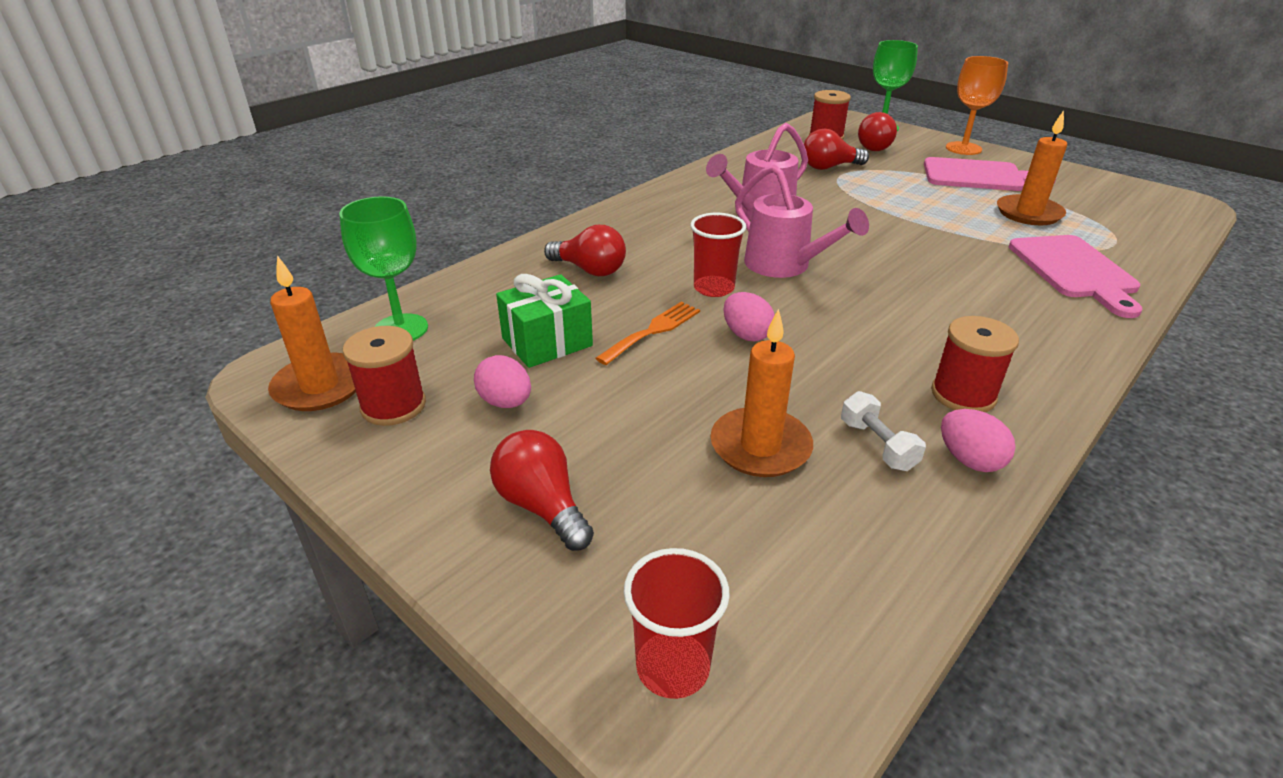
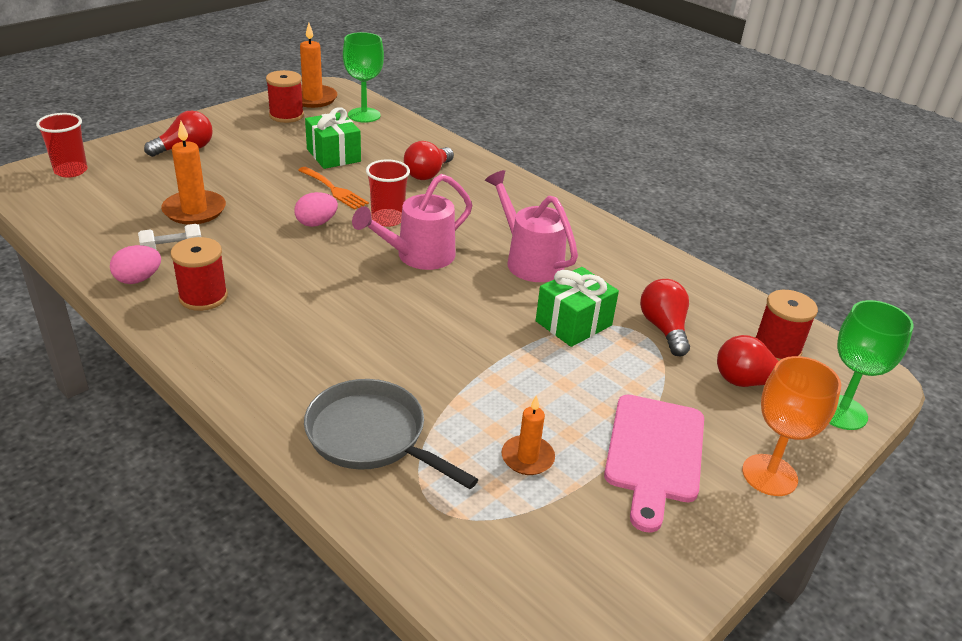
camera: 90 degrees right, 0 degrees up
pink egg [474,355,531,408] -> none
orange candle [997,110,1067,225] -> orange candle [502,395,555,475], size x0.63
pink cutting board [1009,235,1142,318] -> grey pan [304,379,479,489]
none -> green gift [536,267,619,347]

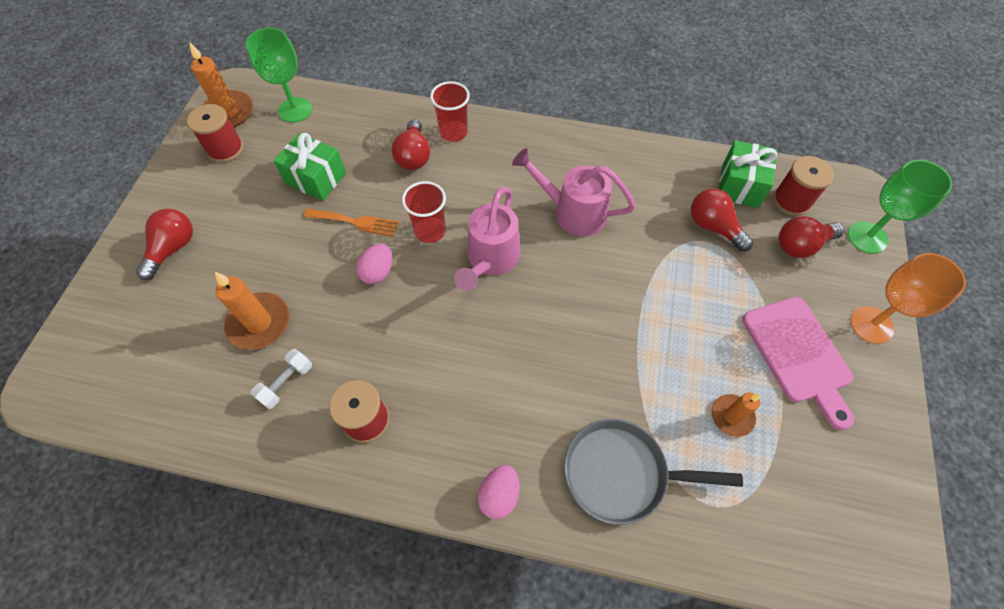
camera: 30 degrees left, 25 degrees up
red cup [36,113,87,178] -> red cup moved to [430,81,470,142]
pink egg [110,245,161,284] -> pink egg moved to [478,465,520,519]
green gift [536,267,619,347] -> green gift moved to [719,140,777,208]

